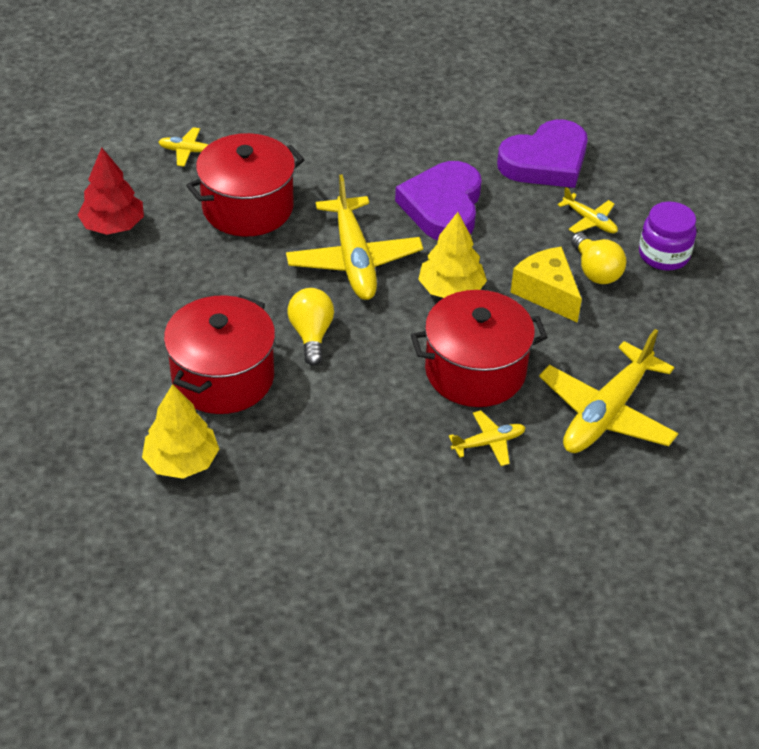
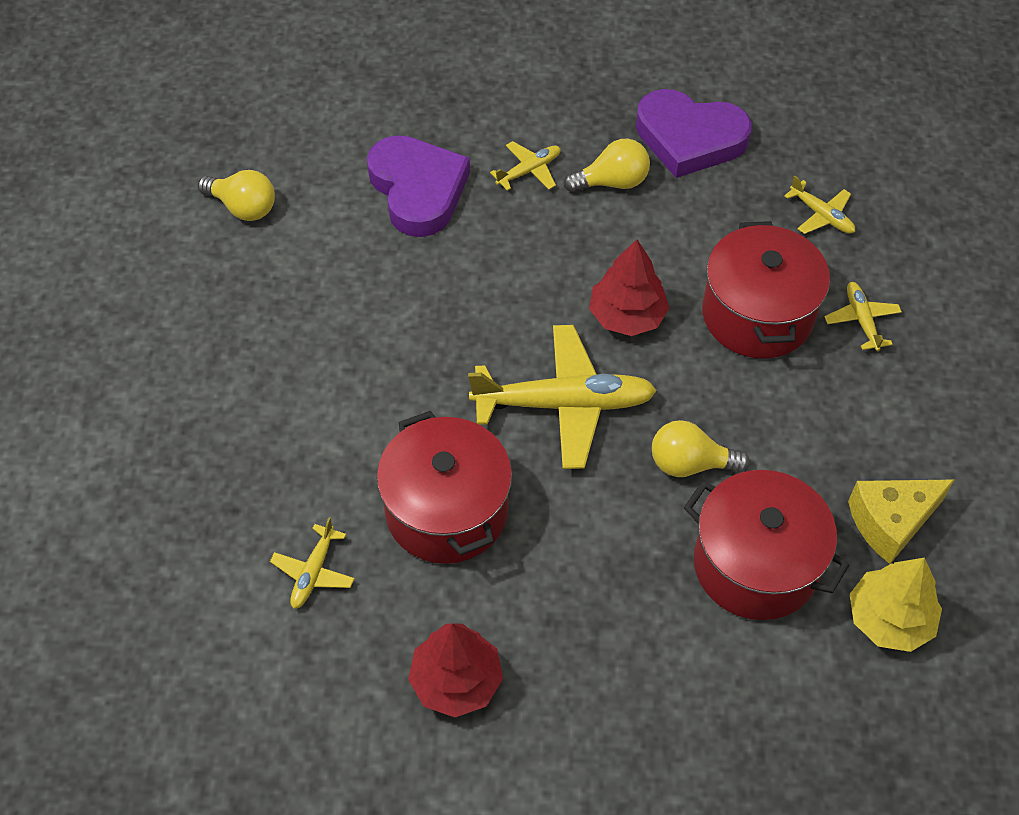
camera: 80 degrees left, 10 degrees up
purple heart [395,161,481,240] -> purple heart moved to [636,89,752,178]
yellow tree [418,212,487,298] -> red tree [589,240,669,336]
yellow cheese [511,246,582,323] -> yellow cheese moved to [848,480,954,564]
yellow plane [539,329,678,453] -> yellow plane [784,175,855,234], size x0.48
purple jar [639,202,697,271] -> none
none -> yellow light bulb [198,170,275,221]

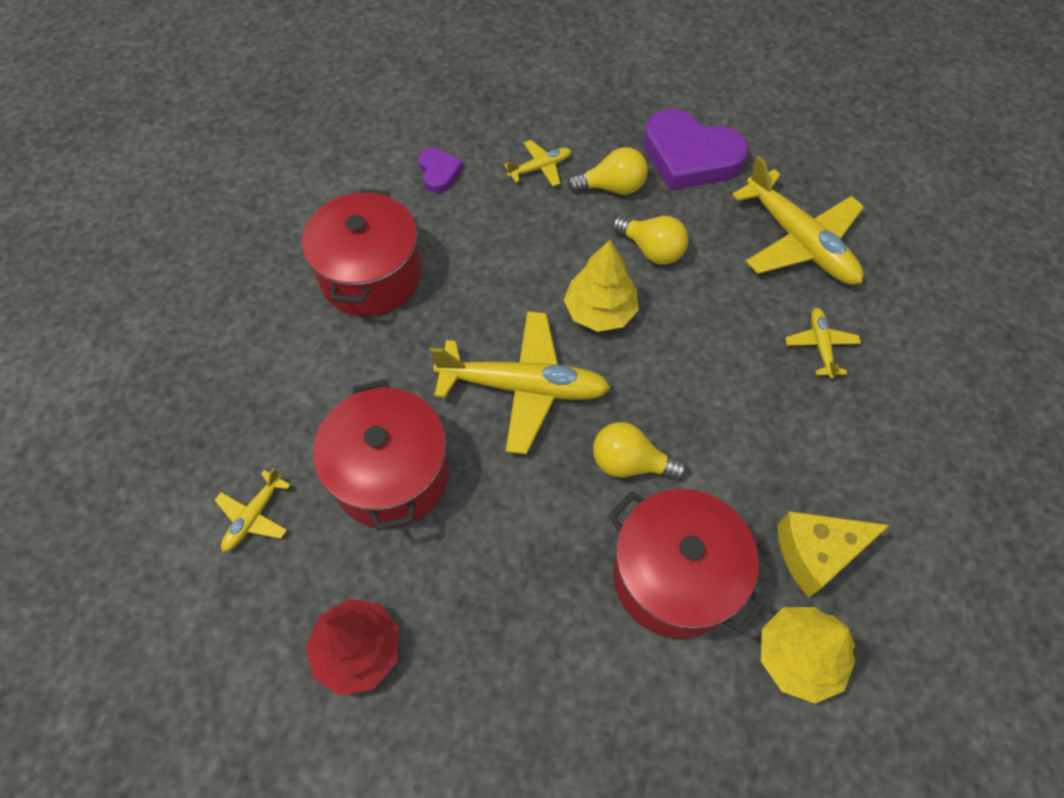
camera: 10 degrees right, 5 degrees up
yellow light bulb [198,170,275,221] -> yellow light bulb moved to [612,216,688,265]
purple heart [367,135,470,237] -> purple heart [418,148,463,193], size x0.49
red tree [589,240,669,336] -> yellow tree [564,240,639,332]
red pot [702,221,830,359] -> red pot moved to [302,189,422,316]
yellow plane [784,175,855,234] -> yellow plane [732,156,864,285], size x2.09

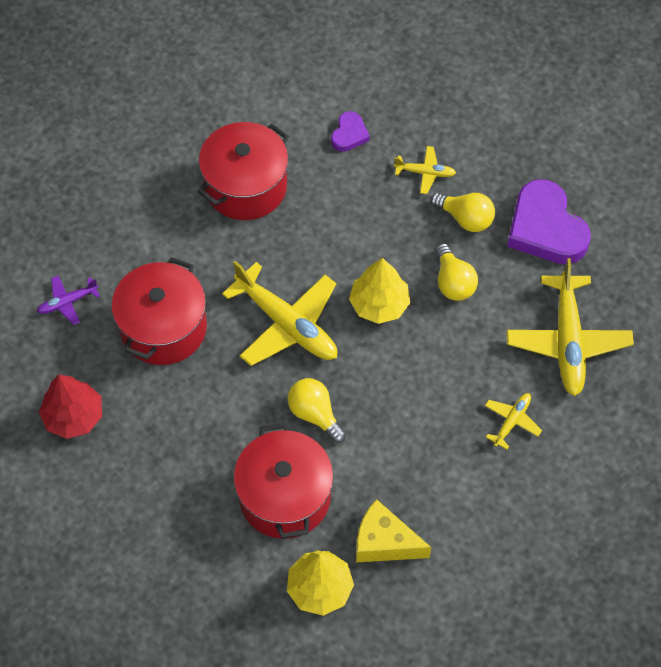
camera: 35 degrees right, 0 degrees up
yellow plane [214,468,291,552] -> purple plane [37,276,100,325]

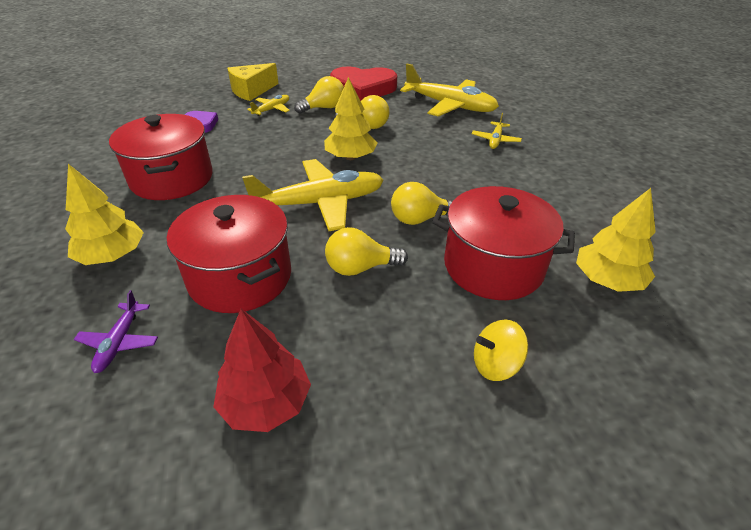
camera: 60 degrees left, 20 degrees down
yellow cheese [356,499,431,562] -> yellow cheese moved to [227,63,279,101]
yellow plane [485,393,542,450] -> yellow plane turned 135 degrees counterclockwise [472,113,522,149]
purple heart [507,179,591,264] -> red heart [330,66,397,101]
none -> yellow tree [65,164,144,265]
none -> yellow light bulb [325,227,408,276]
none -> yellow spinning top [474,319,528,381]

